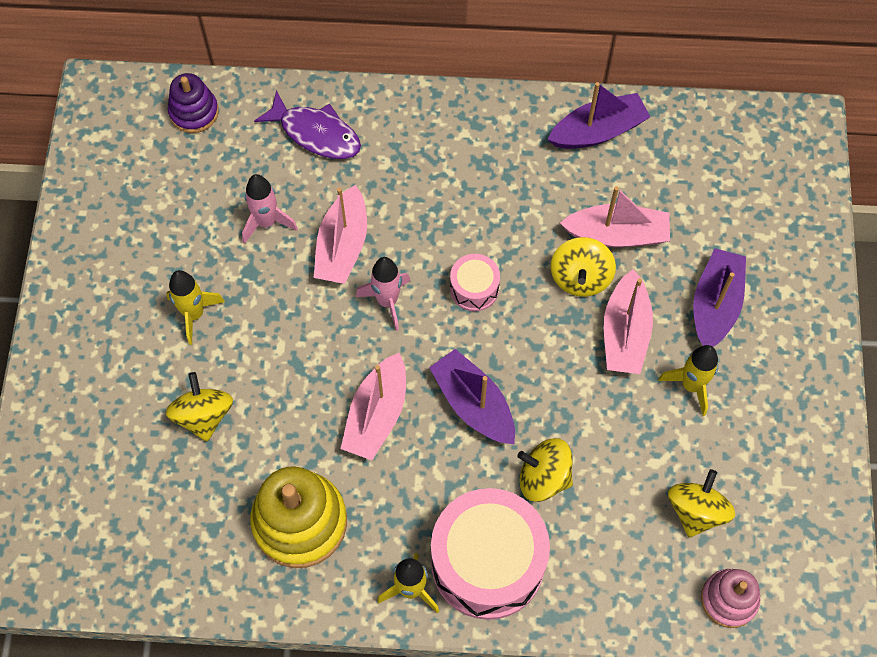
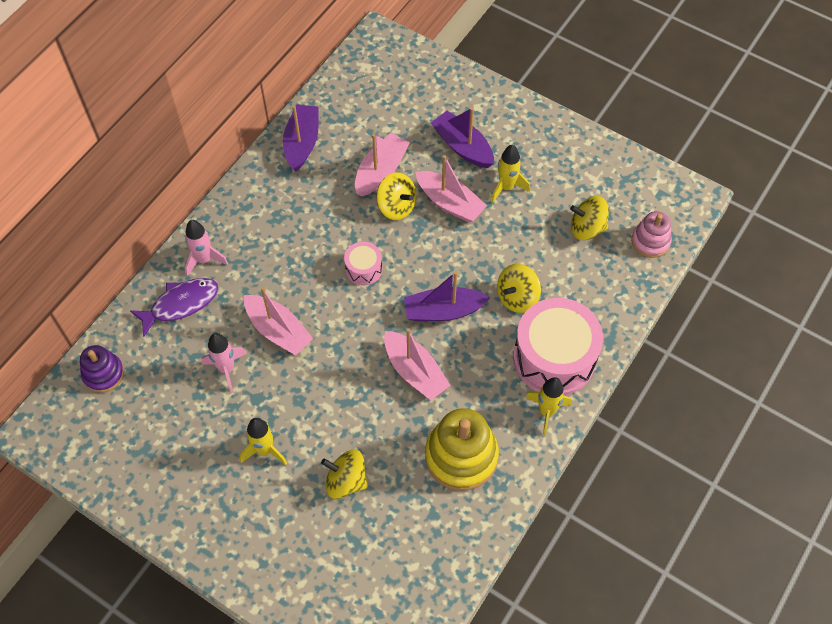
camera: 60 degrees left, 5 degrees down
pink rocket [356,257,411,331] -> pink rocket moved to [185,220,228,277]
yellow spinning top [668,469,735,537] -> yellow spinning top turned 45 degrees counterclockwise [570,196,609,240]

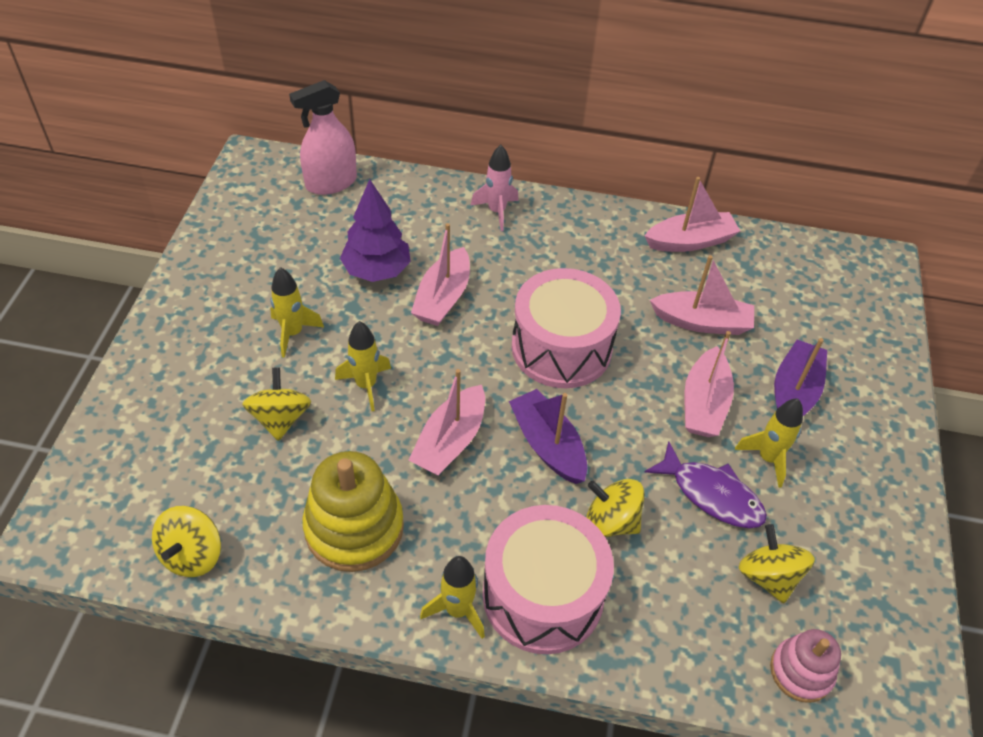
camera: 65 degrees right, 10 degrees down
purple stacking toy [80,345,124,393] -> pink spray bottle [289,80,357,195]
purple fish [130,278,218,337] -> purple fish moved to [645,441,767,528]
pink rocket [202,333,247,392] -> purple tree [340,179,411,282]
purple boat [283,104,319,171] -> pink boat [645,177,740,252]
pink drum [344,242,382,286] -> pink drum [512,268,621,388], size x2.13
yellow spinning top [376,172,417,220] -> yellow spinning top moved to [152,506,221,577]
none -> yellow rocket [335,321,391,411]

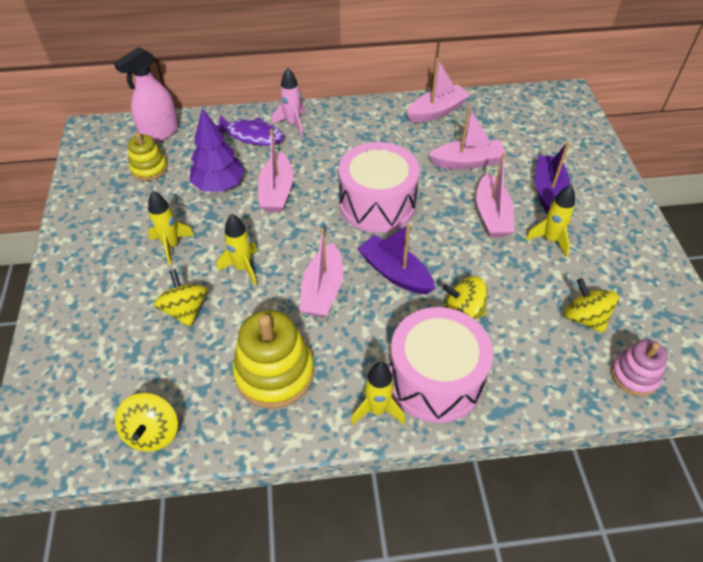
camera: 15 degrees left, 0 degrees up
purple fish [645,441,767,528] -> purple fish moved to [216,115,284,146]
none -> yellow stacking toy [128,132,168,181]

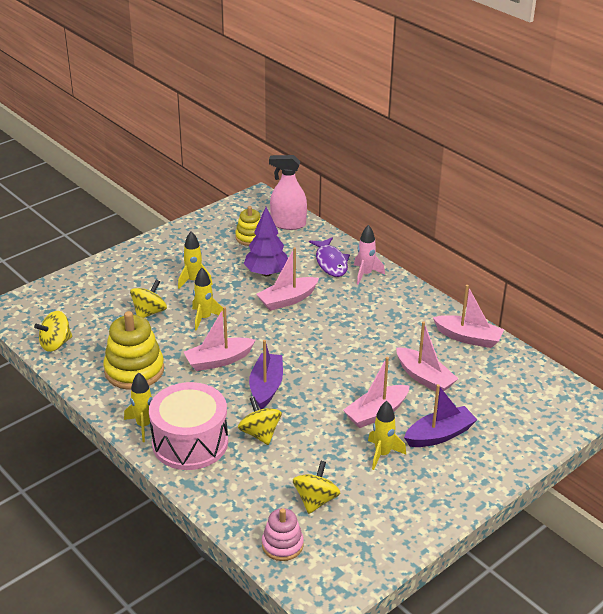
camera: 55 degrees right, 15 degrees down
pink drum [339,142,420,233] -> none

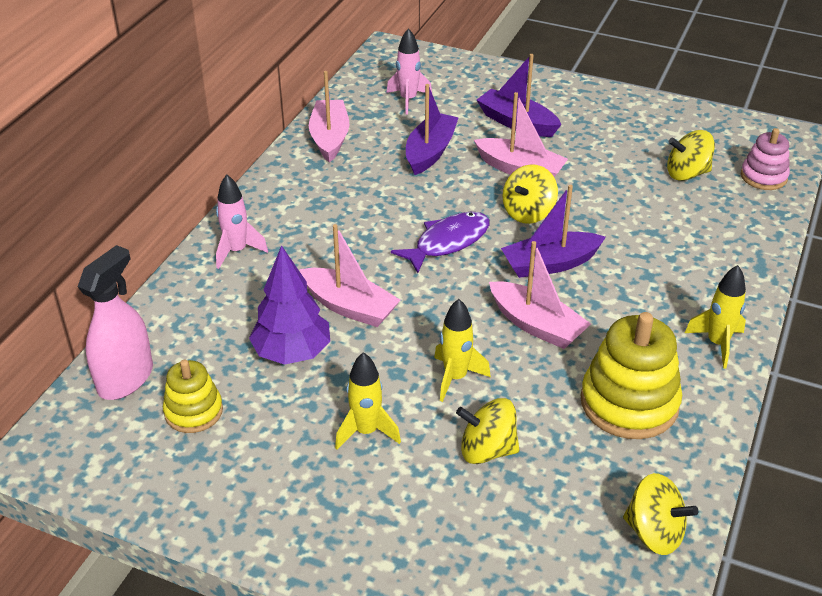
camera: 115 degrees left, 5 degrees up
pink drum [149,382,228,470] -> none
yellow spinning top [238,397,282,445] -> yellow spinning top moved to [502,164,558,224]
pink spray bottle [269,155,307,230] -> pink spray bottle turned 135 degrees counterclockwise [77,245,153,400]
purple fish [309,237,350,277] -> purple fish moved to [391,212,489,273]
yellow rocket [368,401,406,470] -> none
pink boat [396,321,459,392] -> purple boat [406,84,459,175]
none -> pink rocket [387,28,432,115]

